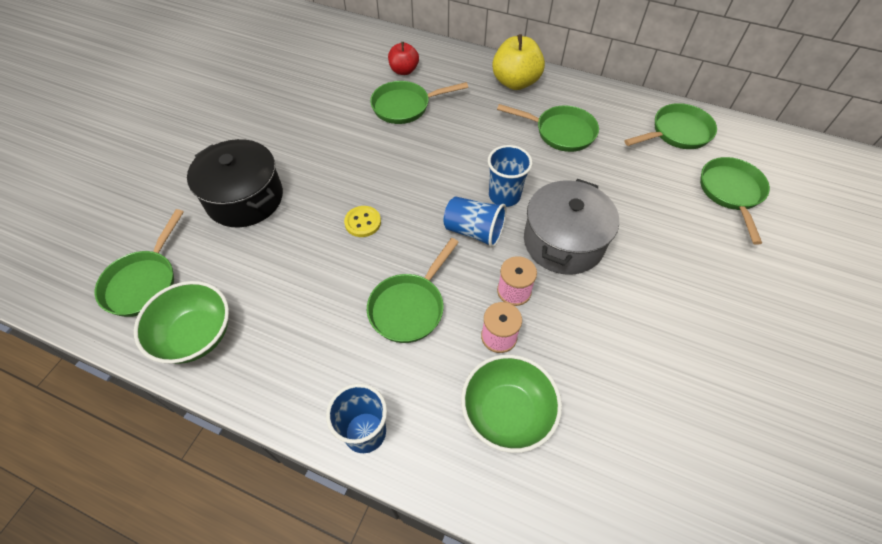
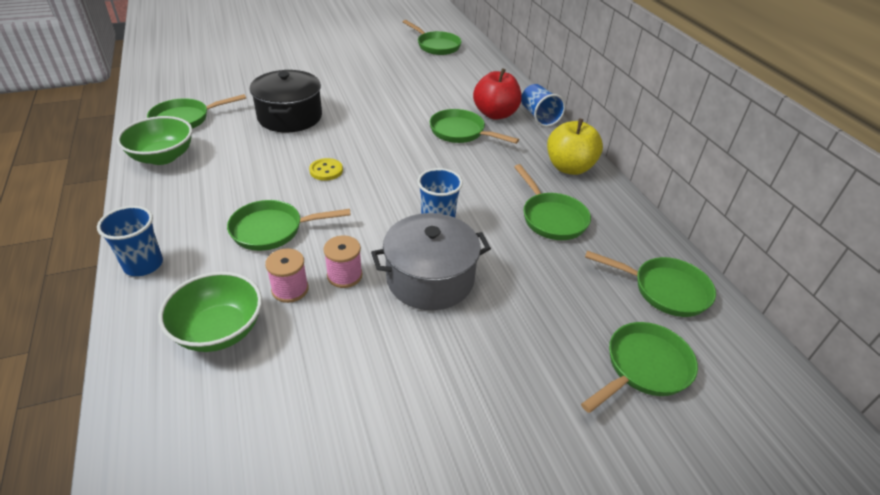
camera: 45 degrees right, 15 degrees down
red apple [388,42,419,75] -> red apple [473,68,522,120], size x1.61
blue cup [443,196,507,248] -> blue cup moved to [521,84,566,127]
none -> green pan [403,20,462,55]

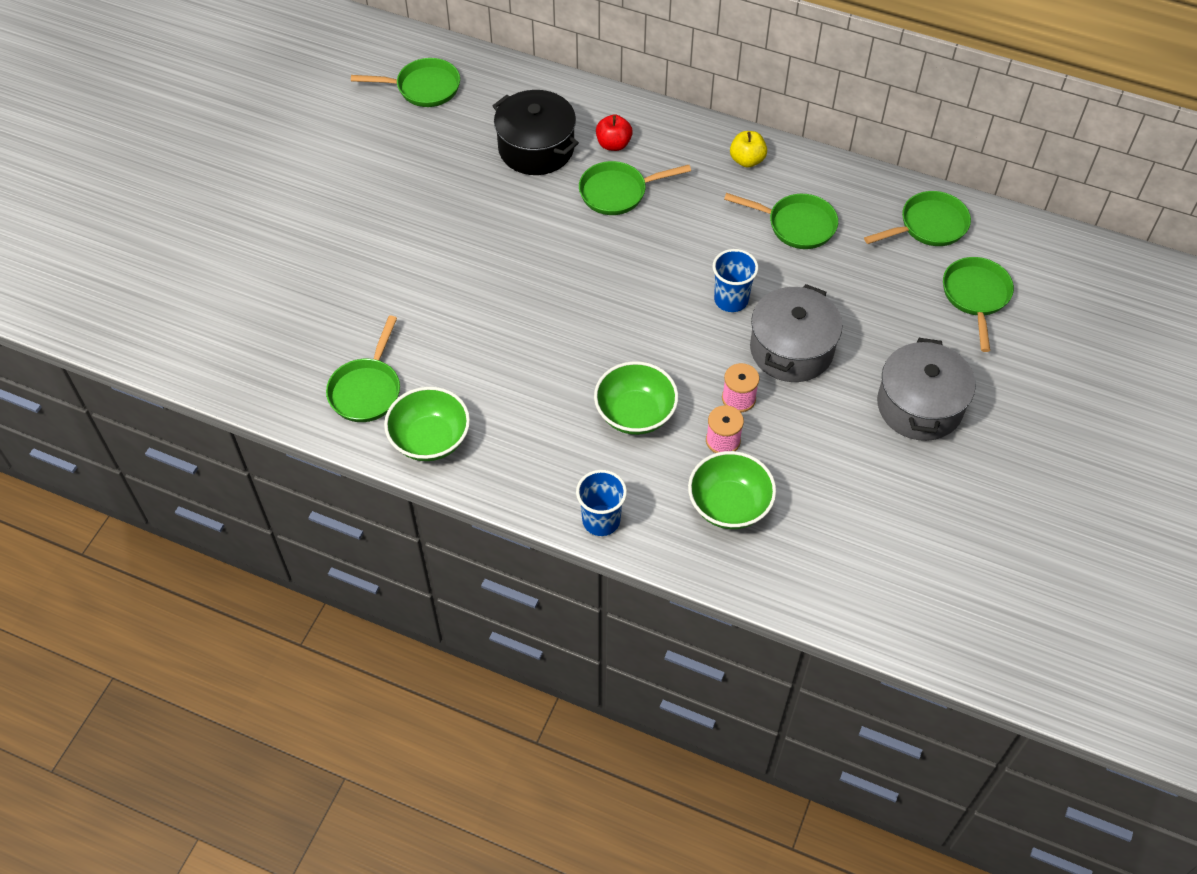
camera: 45 degrees left, 15 degrees up
green pan [227,200,351,251] -> green bowl [594,361,678,435]
black pot [250,70,322,132] -> black pot moved to [493,90,579,175]
yellow button [309,158,343,181] -> none
red apple [473,68,522,120] -> red apple [596,114,633,151], size x0.62
blue cup [521,84,566,127] -> none
yellow apple [547,119,603,175] -> yellow apple [730,131,767,168], size x0.62
none -> grey pot [877,338,976,441]

